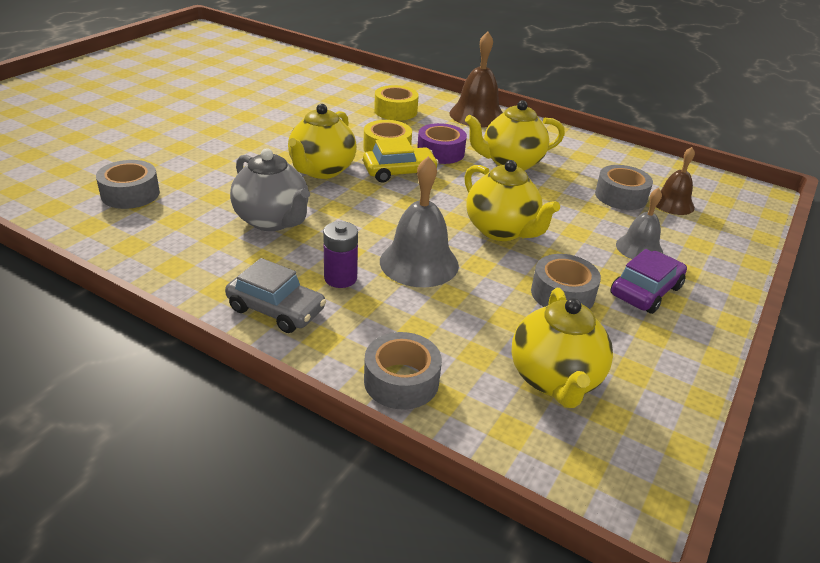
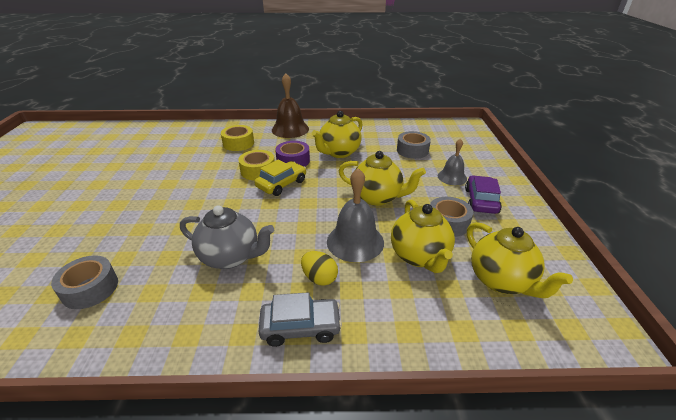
camera: 30 degrees left, 0 degrees up
yellow teapot [288,104,357,179] -> yellow teapot moved to [391,199,455,273]
purple battery [323,221,358,288] -> yellow egg [301,251,338,286]
grey tape [364,332,442,410] -> none
brown bell [656,147,695,215] -> none

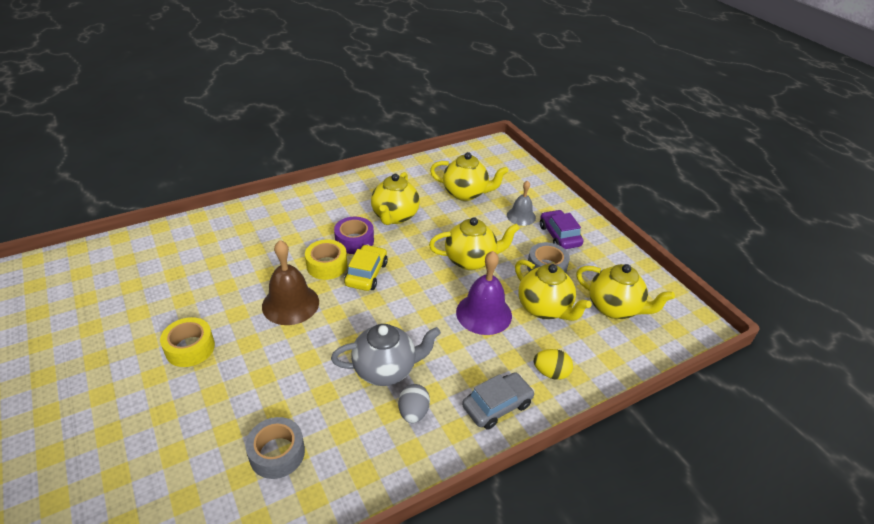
camera: 30 degrees left, 5 degrees up
yellow tape [221,125,254,151] -> yellow tape moved to [160,317,215,367]
brown bell [272,73,309,138] -> brown bell moved to [262,240,319,325]
yellow egg [301,251,338,286] -> yellow egg moved to [534,349,573,380]
grey bell [327,168,384,262] -> purple bell [456,251,512,335]
grey tape [397,131,431,159] -> yellow teapot [430,152,508,201]
none -> grey egg [398,384,430,423]

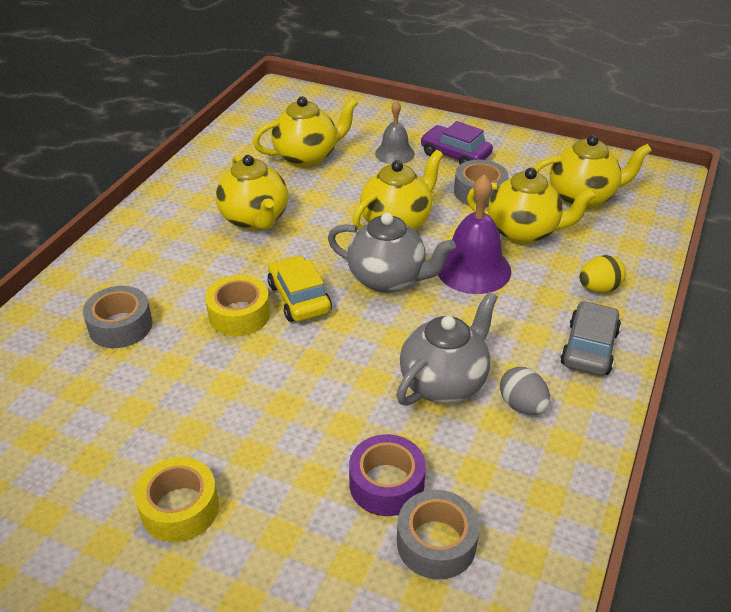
camera: 35 degrees left, 0 degrees up
brown bell [262,240,319,325] -> none
purple tape [334,217,374,254] -> purple tape moved to [349,434,426,516]
none -> grey tape [83,286,152,348]
none -> grey teapot [328,213,456,293]

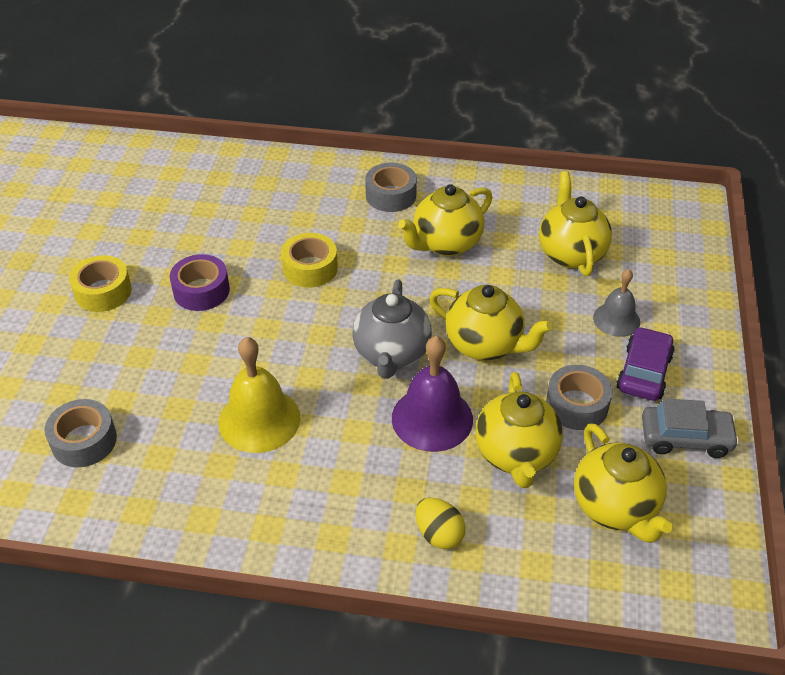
camera: 75 degrees right, 5 degrees up
grey tape [83,286,152,348] -> grey tape moved to [365,163,417,212]
yellow teapot [253,96,358,167] -> yellow teapot turned 150 degrees counterclockwise [539,171,612,276]
yellow car [267,255,332,322] -> none
purple tape [349,434,426,516] -> purple tape moved to [170,254,230,311]
grey teapot [396,292,498,406] -> yellow bell [219,337,300,453]
grey egg [500,367,550,415] -> none
grey car [560,301,621,376] -> grey car moved to [642,398,739,458]

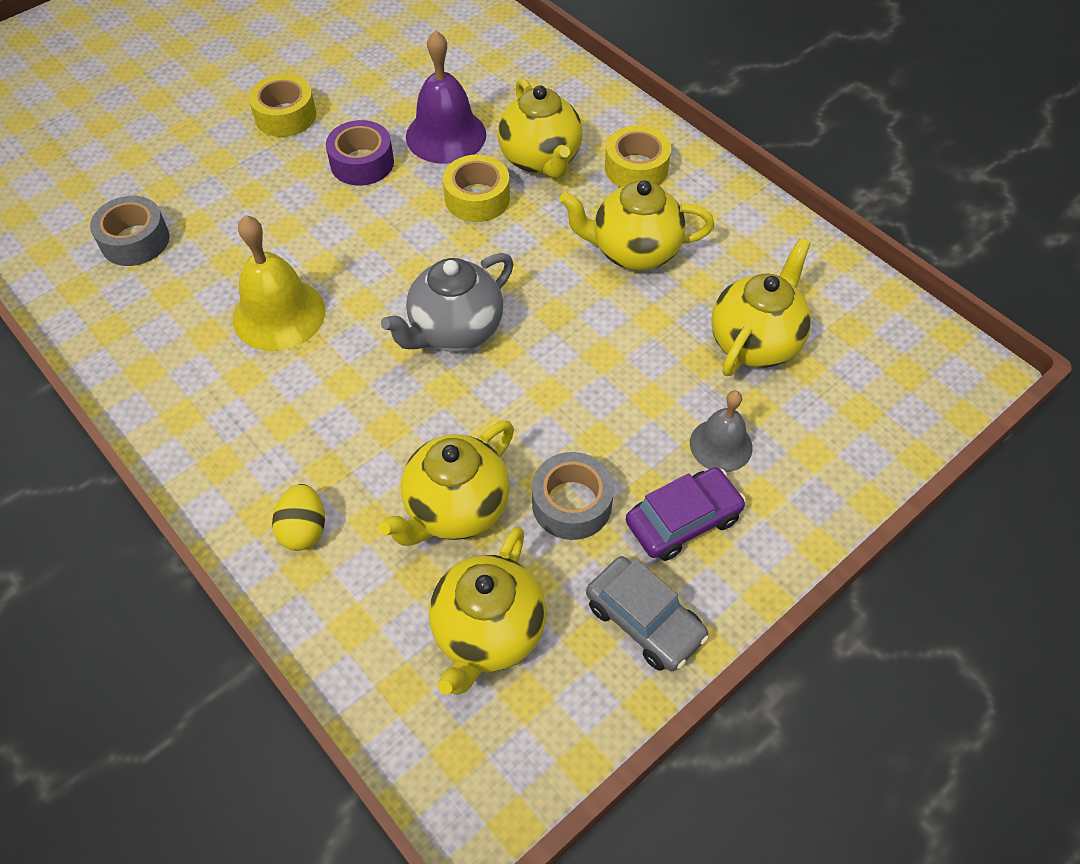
camera: 40 degrees right, 10 degrees up
grey tape [365,163,417,212] -> yellow tape [605,125,671,188]
purple bell [392,336,473,452] -> purple bell moved to [406,30,486,164]
yellow teapot [429,285,553,360] -> yellow teapot moved to [498,78,582,179]

